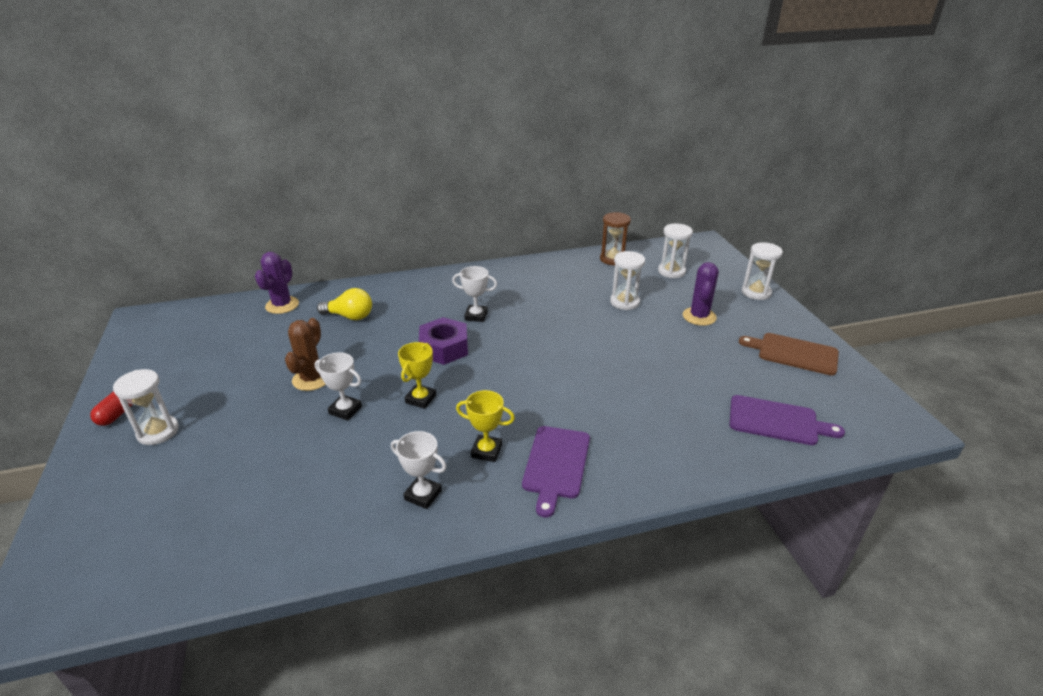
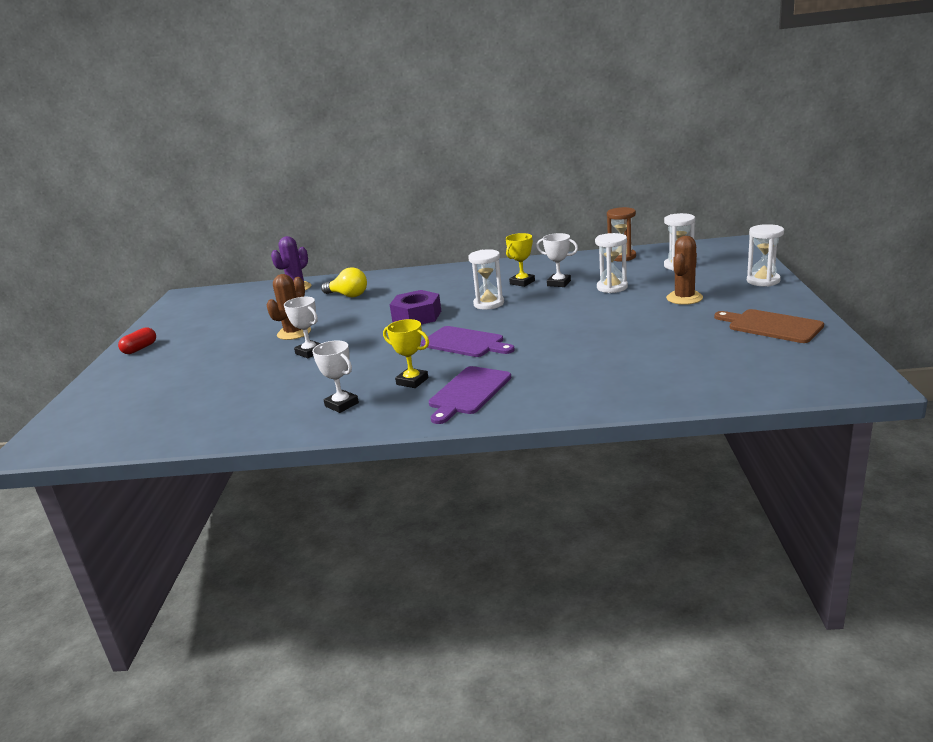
camera: 20 degrees right, 10 degrees down
white hourglass [113,369,179,445] -> white hourglass moved to [468,249,504,310]
yellow trophy [398,342,436,409] -> yellow trophy moved to [506,233,535,287]
white trophy [452,266,497,322] -> white trophy moved to [536,233,578,287]
purple cactus [683,262,719,326] -> brown cactus [666,236,703,305]
purple cutting board [729,395,845,445] -> purple cutting board moved to [421,326,515,357]

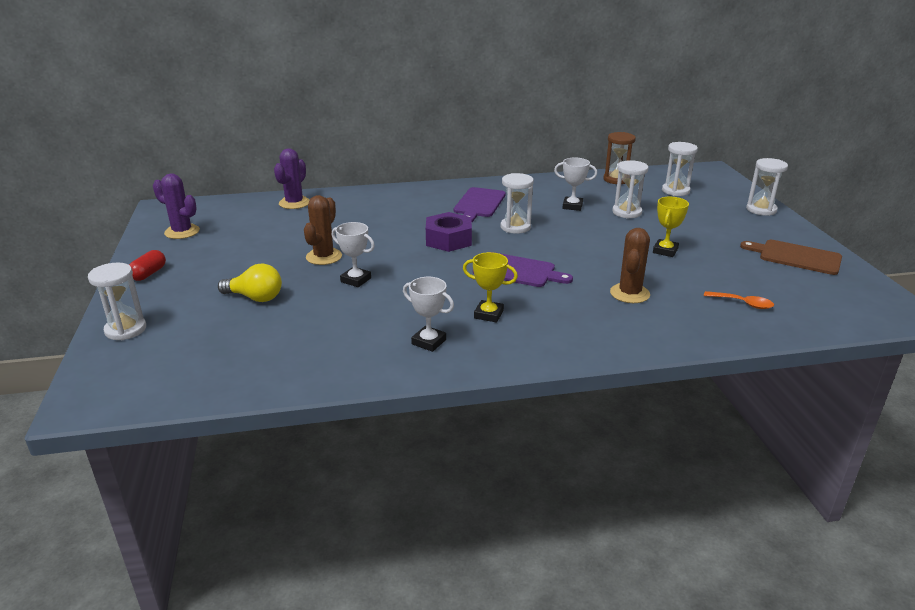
camera: 15 degrees left, 5 degrees up
yellow light bulb [321,267,367,297] -> yellow light bulb moved to [218,264,282,302]
purple cutting board [429,366,511,424] -> purple cutting board moved to [454,187,506,222]
yellow trophy [506,233,535,287] -> yellow trophy moved to [653,197,689,257]
brown cactus [666,236,703,305] -> brown cactus moved to [610,228,650,303]
none -> white hourglass [88,262,146,340]
none -> purple cactus [153,174,200,239]
none -> orange spoon [704,291,774,309]

